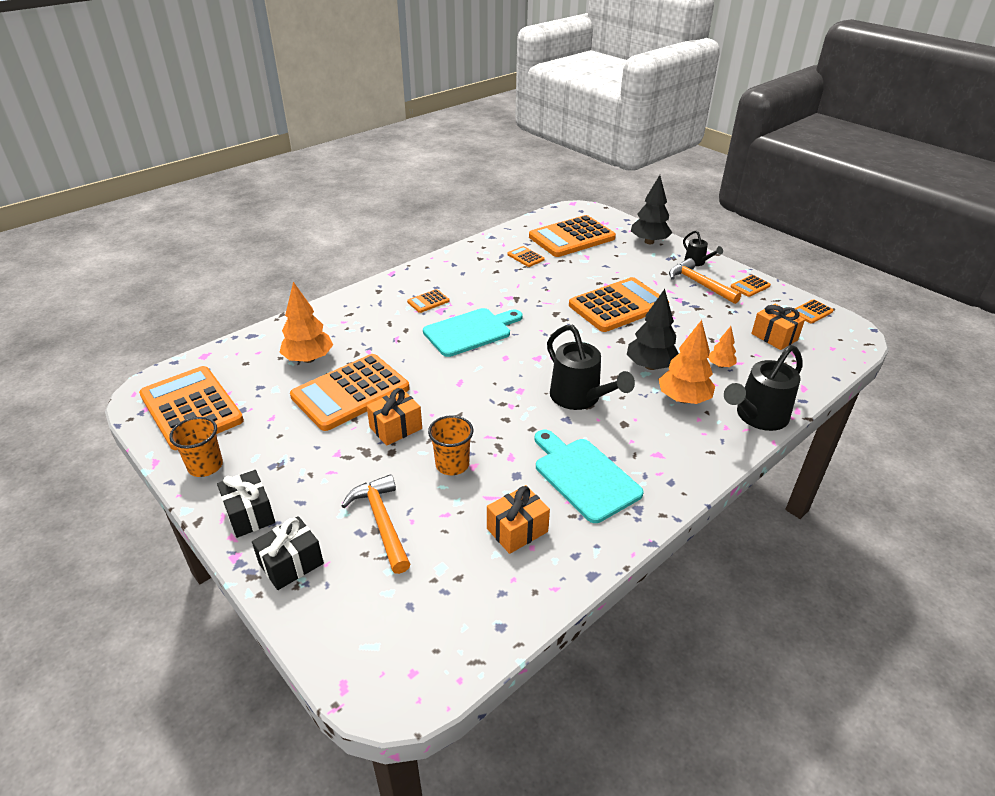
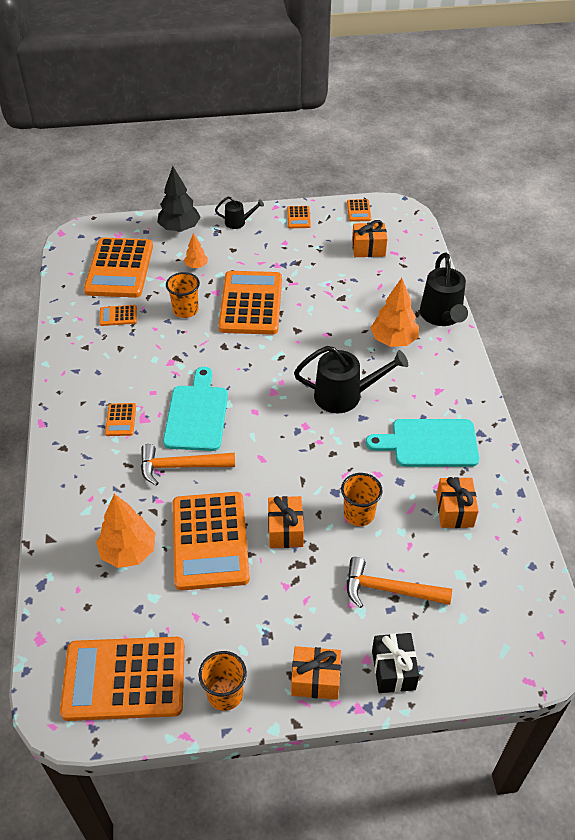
camera: 55 degrees left, 10 degrees up
black gift [217,470,275,538] -> orange gift [291,646,341,700]
black tree [627,289,679,370] -> none
orange hammer [669,258,741,304] -> orange hammer moved to [141,444,235,486]
orange tree [708,326,737,368] -> orange tree moved to [184,233,208,268]
none -> orange cup [166,272,200,318]

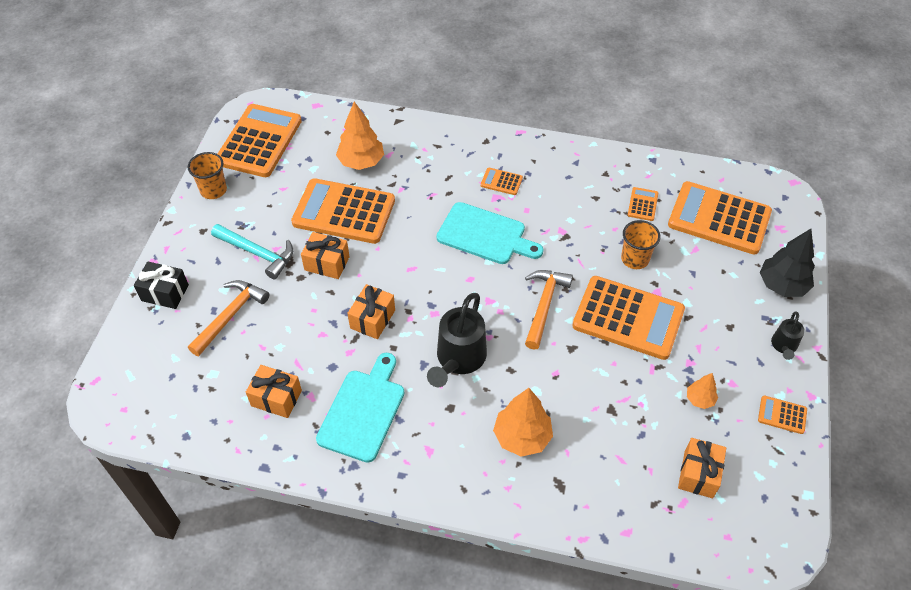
camera: 110 degrees right, 5 degrees up
orange hammer [141,444,235,486] -> orange hammer moved to [525,270,573,350]
orange tree [184,233,208,268] -> orange tree moved to [687,373,718,409]
orange gift [291,646,341,700] -> orange gift moved to [347,284,395,339]
orange cup [341,473,383,526] -> none
orange calculator [347,199,371,221] -> none
black watering can [420,252,468,326] -> none
none -> turquoise hammer [211,224,293,279]

